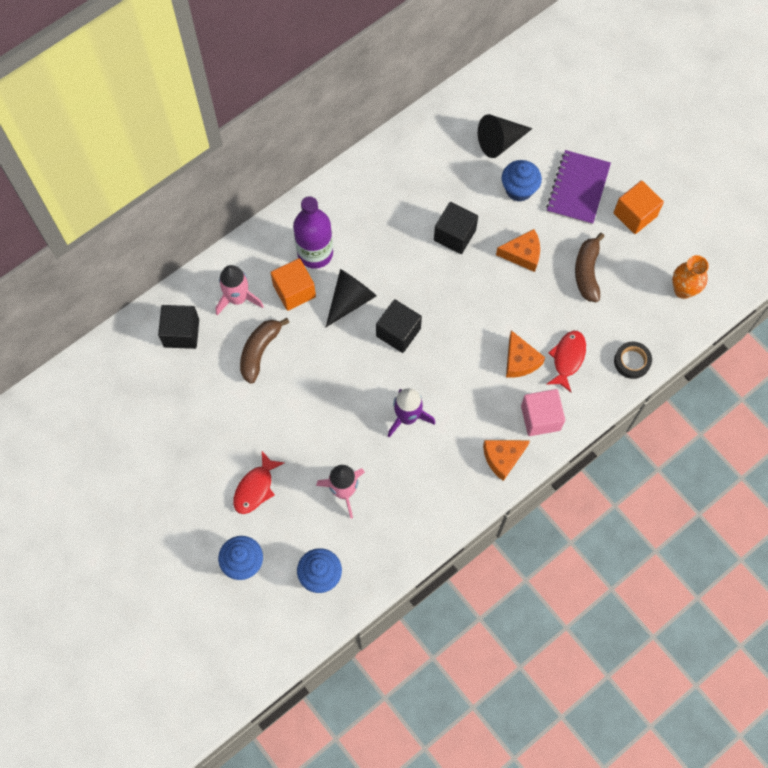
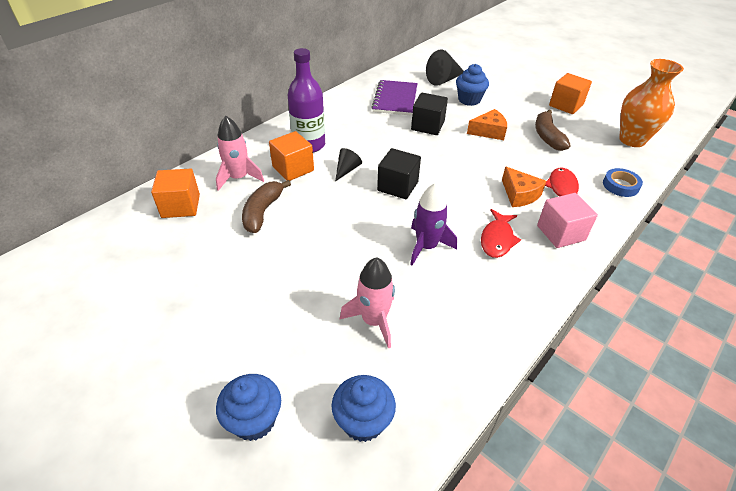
camera: 10 degrees left, 25 degrees down
black cube [158,305,199,349] -> orange cube [151,168,200,218]
red fish [233,451,284,514] -> red fish moved to [481,209,521,258]
black cone [326,269,376,327] -> black cone [335,148,362,181], size x0.60
orange cheese [483,440,530,481] -> none
purple notebook [546,150,611,225] -> purple notebook moved to [371,80,418,116]
black tape [614,342,652,379] -> blue tape [603,168,643,197]
orange vase [672,255,709,299] -> orange vase [619,59,684,147], size x1.52

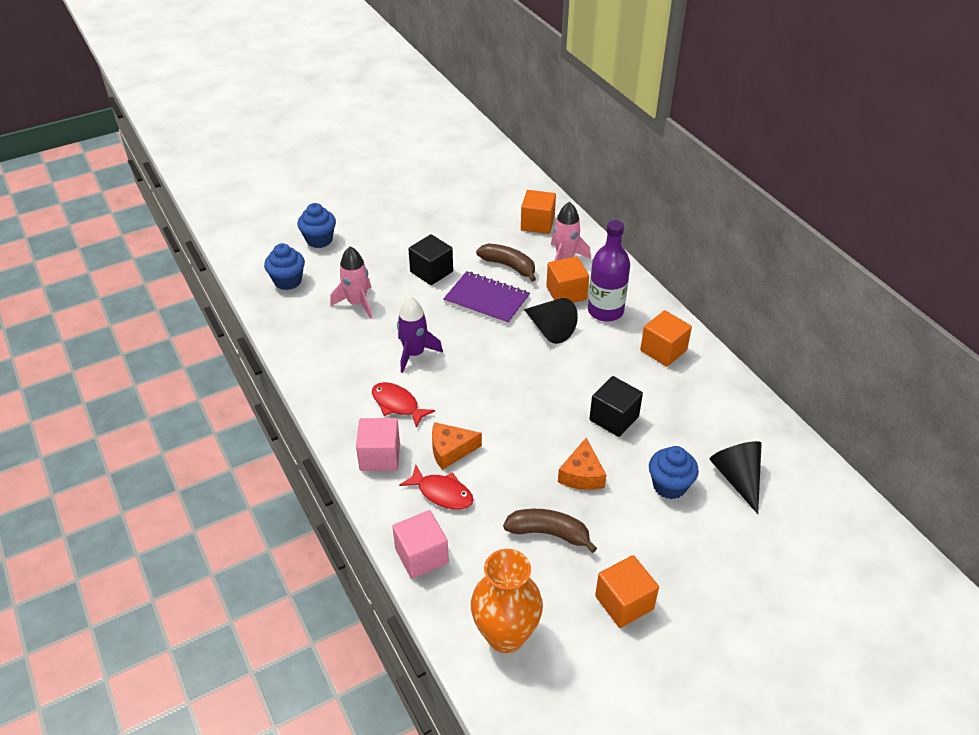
camera: 110 degrees right, 0 degrees up
black cone [335,148,362,181] -> black cone [524,298,578,344], size x1.66
purple notebook [371,80,418,116] -> purple notebook moved to [443,271,530,325]
black cube [377,148,421,199] -> black cube moved to [408,234,453,285]
blue tape [603,168,643,197] -> pink cube [392,510,449,579]
none -> orange cube [640,310,692,367]

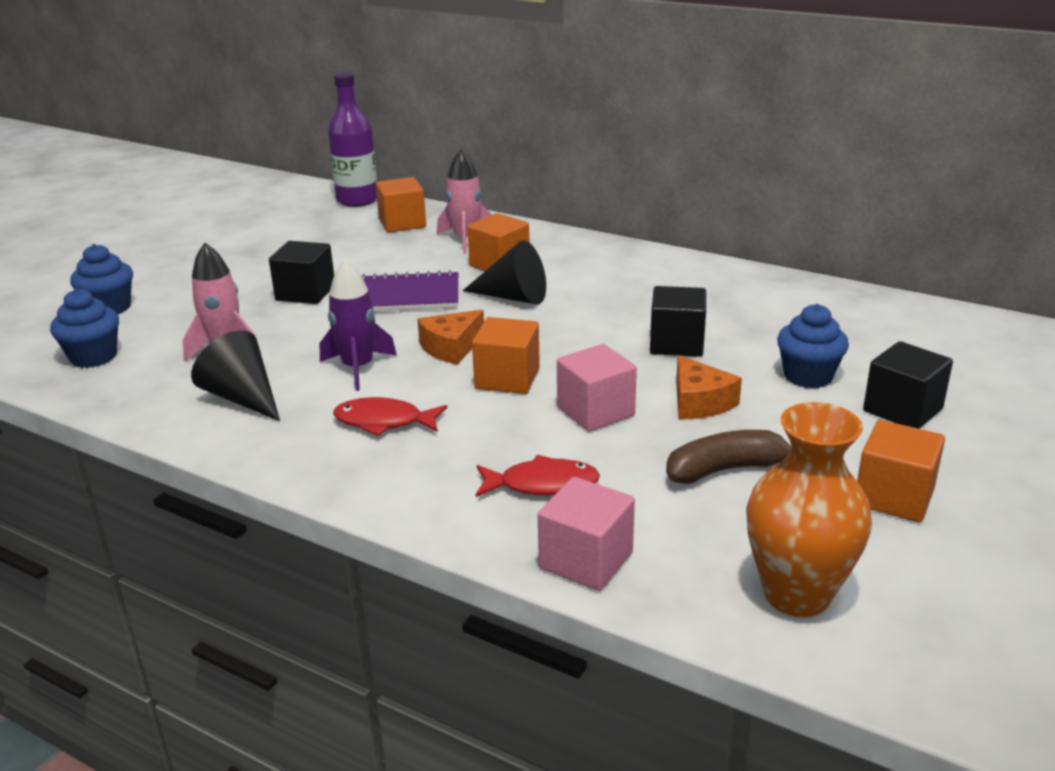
camera: 30 degrees left, 15 degrees down
pink cube [356,418,400,471] -> pink cube moved to [557,344,637,432]
orange cheese [432,422,482,470] -> orange cheese moved to [417,310,484,365]
brown banana [476,243,536,282] -> none
purple bottle [588,220,630,322] -> purple bottle moved to [328,72,377,207]
orange cube [640,310,692,367] -> orange cube moved to [472,317,540,394]
black cone [710,441,762,514] -> black cone moved to [191,330,280,421]
none -> black cube [863,341,953,429]

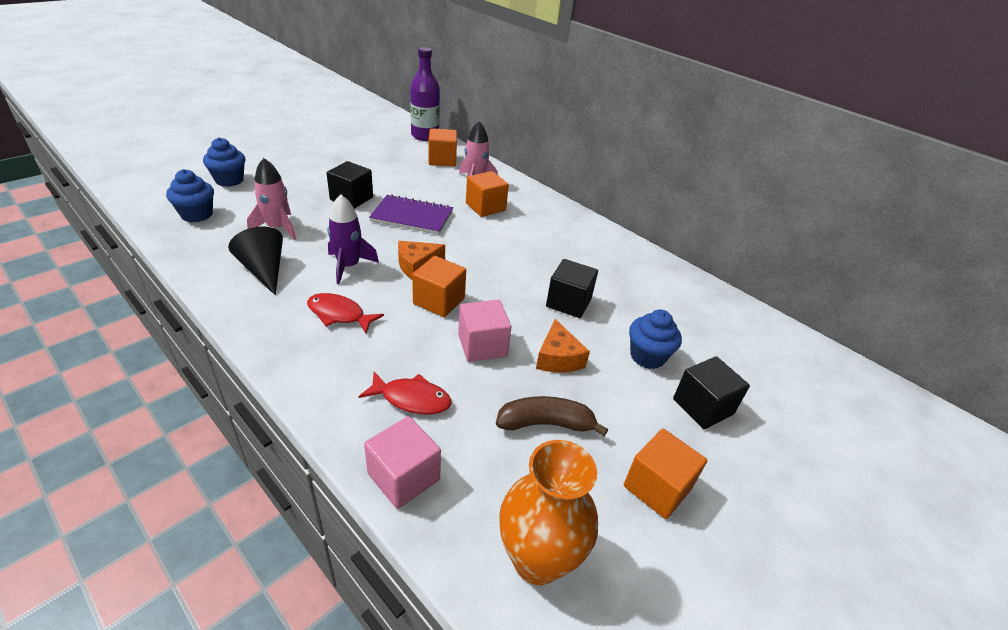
camera: 10 degrees right, 10 degrees up
black cone [463,240,546,304] -> none

